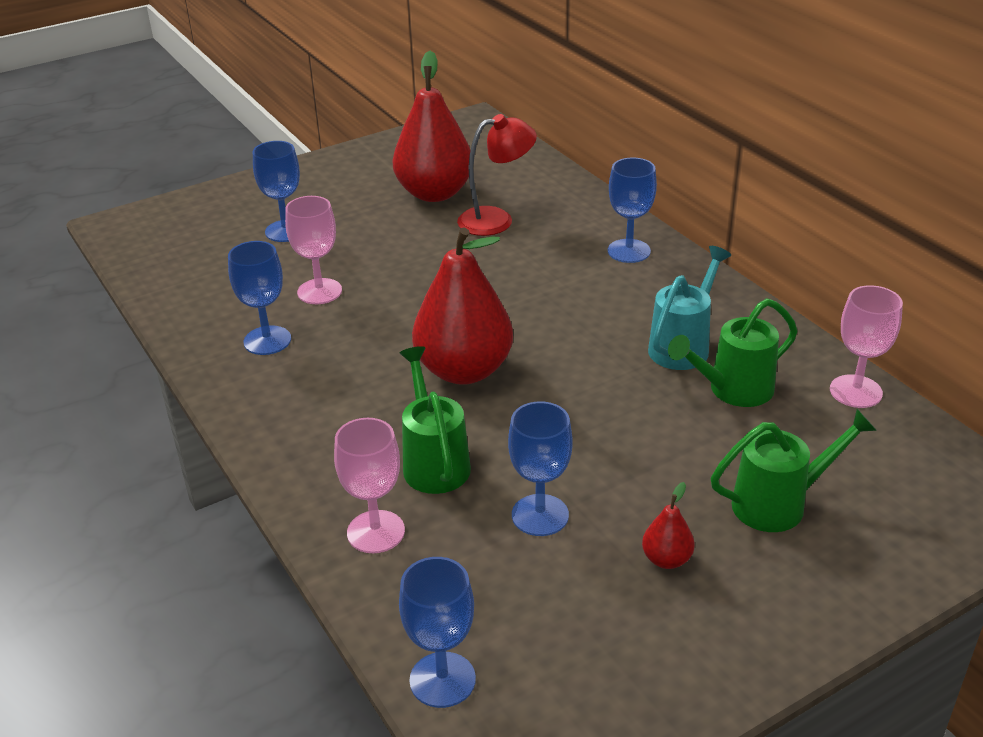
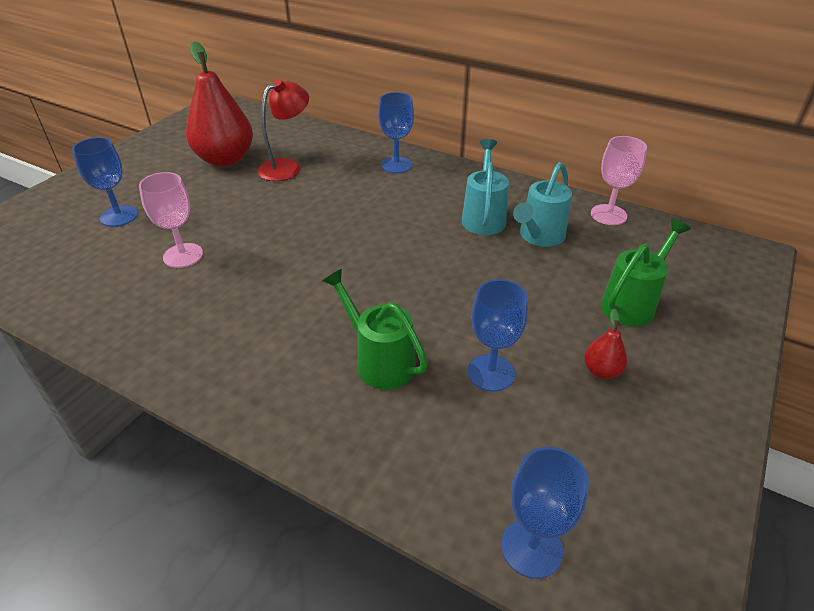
camera: 30 degrees left, 5 degrees up
blue goblet [228,241,291,355] -> none
pink goblet [334,418,405,553] -> none
red pear [412,227,513,385] -> none
green watering can [668,298,797,407] -> turquoise watering can [513,162,572,247]

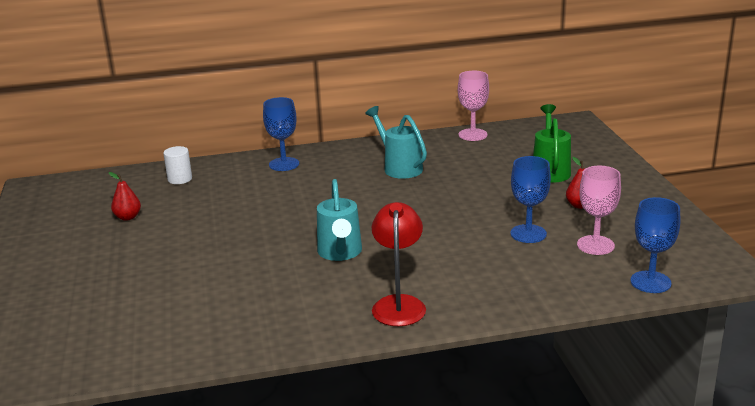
camera: 40 degrees left, 15 degrees down
blue goblet [72,137,138,227] -> none
pink goblet [139,172,203,268] -> pink goblet moved to [577,166,621,255]
red pear [186,41,253,167] -> red pear [109,172,141,221], size x0.43
red lamp [258,79,309,181] -> red lamp moved to [372,202,426,326]
green watering can [322,269,428,390] -> none
turquoise watering can [513,162,572,247] -> turquoise watering can moved to [317,179,362,261]
none -> white cylinder [163,146,192,184]

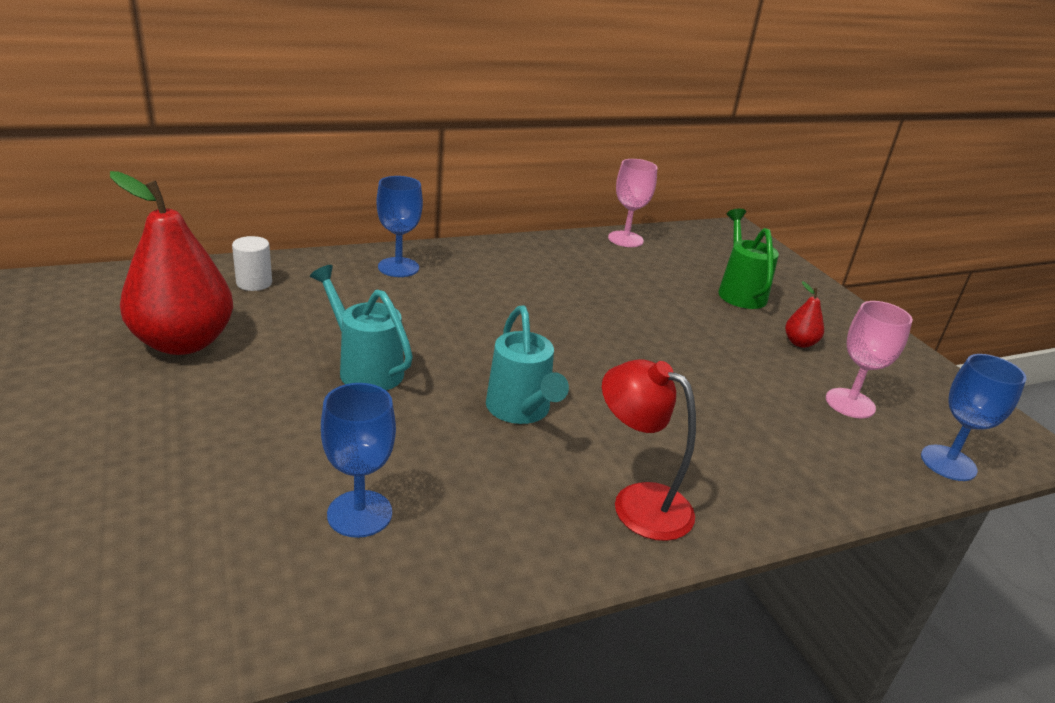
camera: 15 degrees left, 5 degrees up
red pear [109,172,141,221] -> red pear [110,171,233,355], size x2.35
turquoise watering can [365,106,427,179] -> turquoise watering can moved to [310,265,413,390]
red lamp [372,202,426,326] -> red lamp turned 45 degrees counterclockwise [602,359,696,541]
blue goblet [511,156,551,243] -> blue goblet moved to [321,383,396,538]

